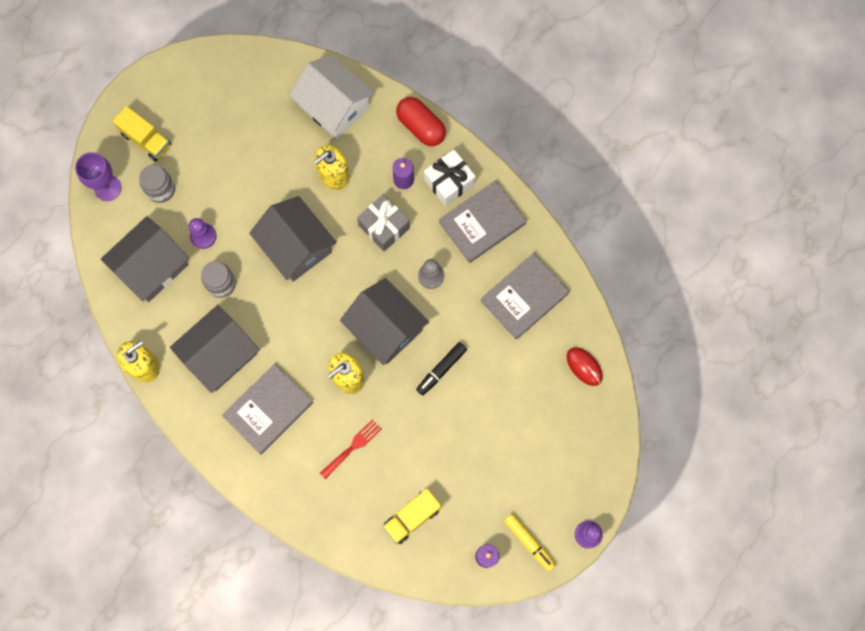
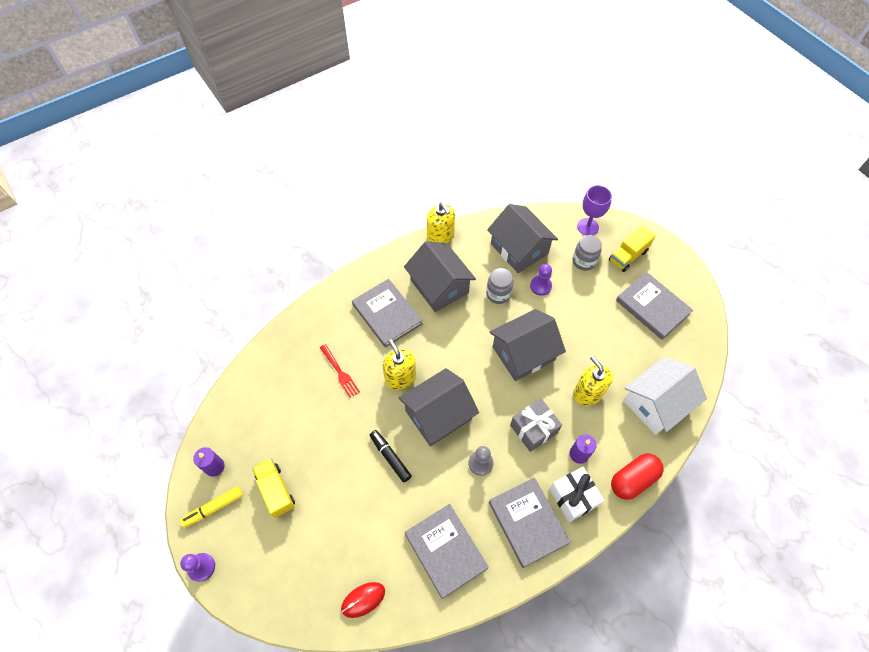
camera: 100 degrees right, 15 degrees down
yellow truck [382,488,441,544] -> yellow truck moved to [252,458,295,518]
none -> grey book [616,272,693,340]

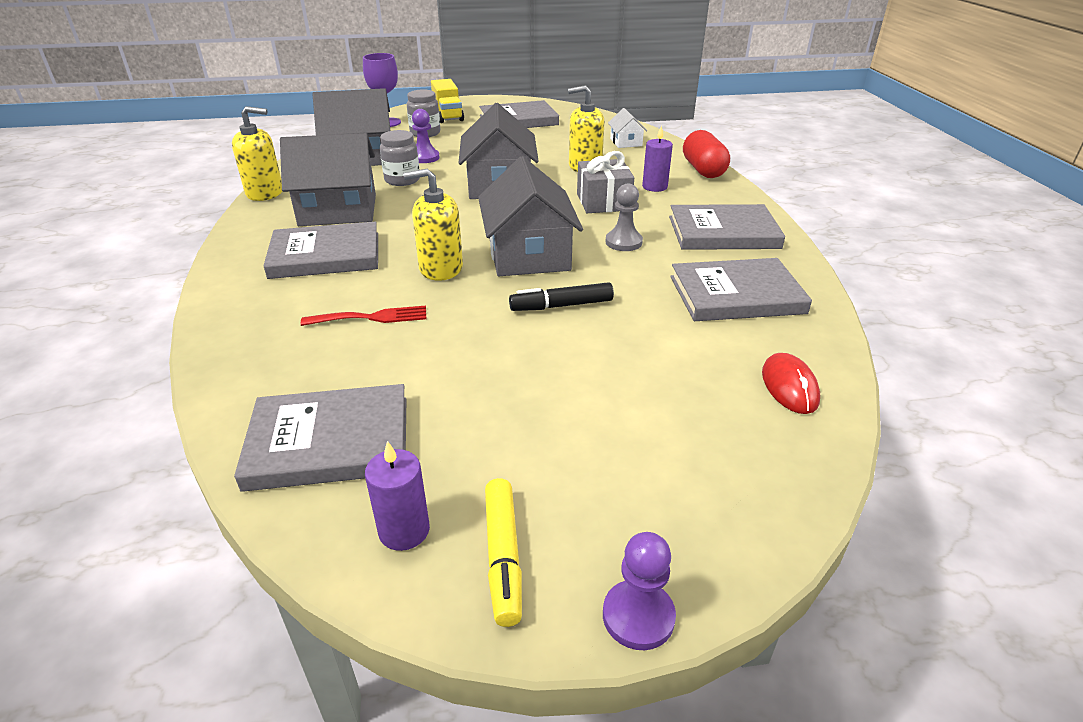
camera: 65 degrees left, 25 degrees down
yellow truck [252,458,295,518] -> none
white gift [549,467,604,522] -> none
white house [623,357,707,435] -> white house [608,108,647,148], size x0.48
none -> grey book [234,384,406,492]

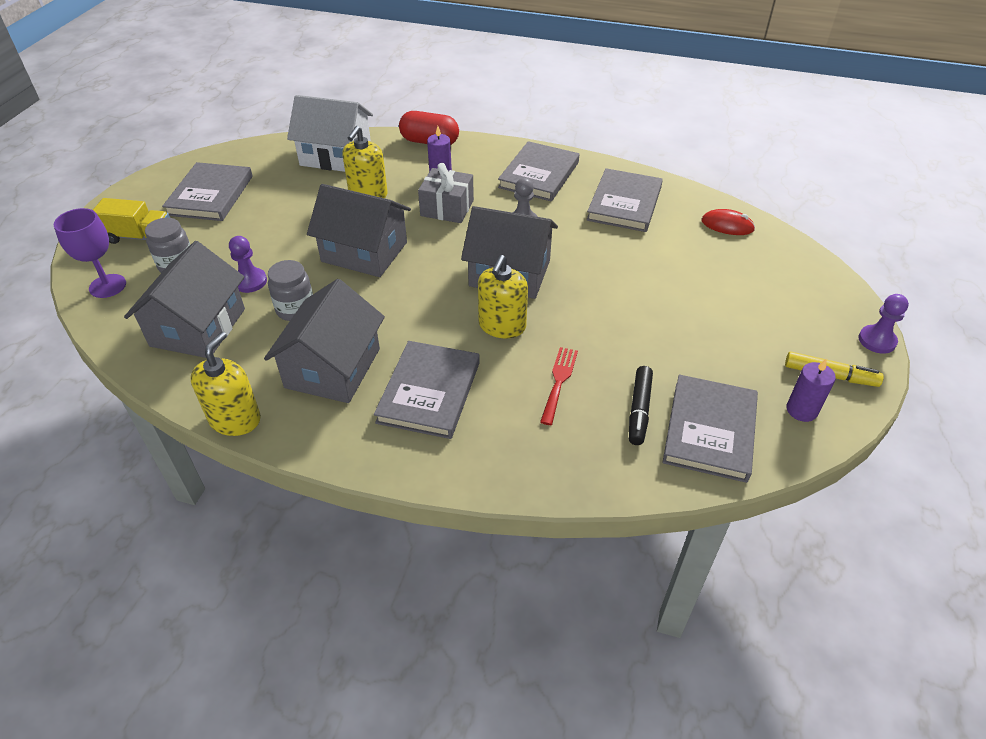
camera: 65 degrees left, 10 degrees up
black marker [509,282,614,311] -> black marker moved to [629,366,653,445]
white house [608,108,647,148] -> white house [287,95,373,172], size x2.07

